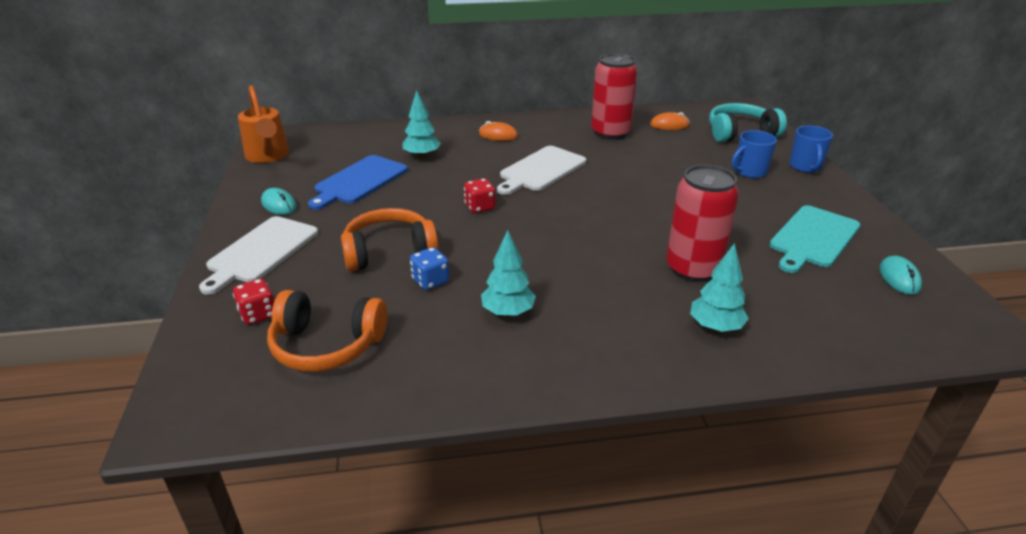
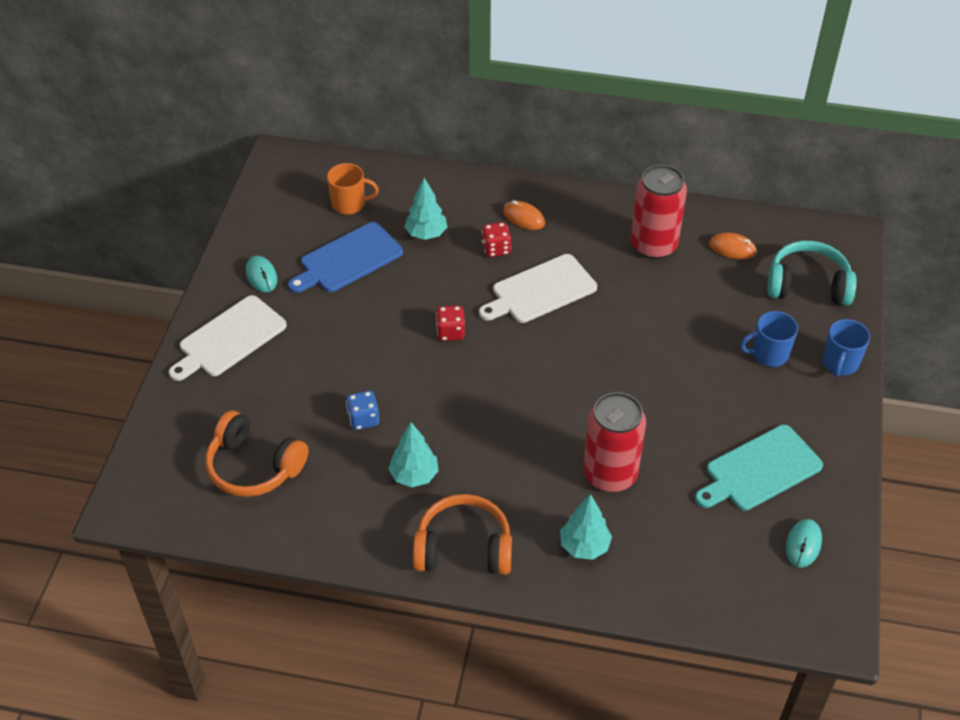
camera: 20 degrees right, 15 degrees up
red dice [233,279,274,325] -> red dice moved to [482,222,511,257]
orange watering can [238,85,289,163] -> none
orange headphones [341,208,439,271] -> orange headphones moved to [413,494,512,575]
none -> orange mug [327,163,379,215]

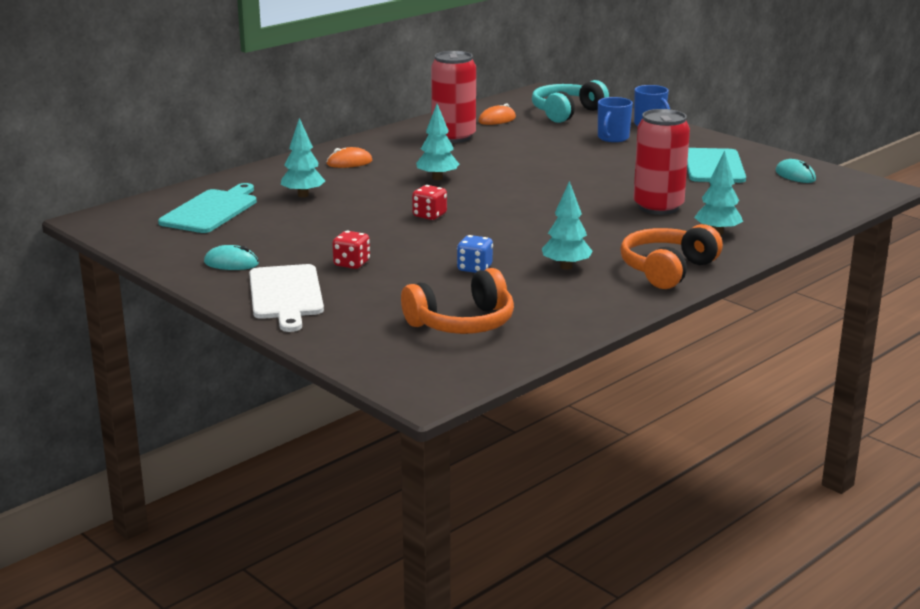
camera: 55 degrees left, 25 degrees down
blue cutting board [288,222,403,293] -> none
orange mug [327,163,379,215] -> turquoise cutting board [158,183,257,233]
white cutting board [479,254,597,323] -> turquoise tree [416,104,459,180]
red dice [482,222,511,257] -> red dice moved to [332,231,370,269]

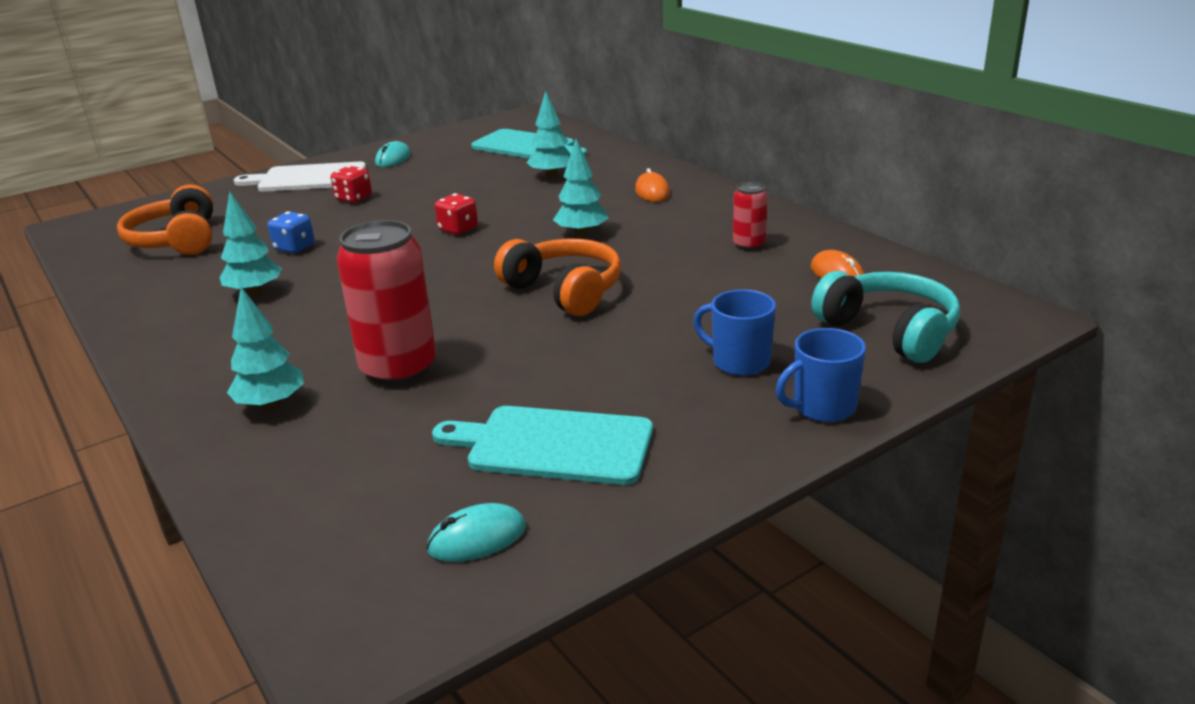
camera: 100 degrees right, 5 degrees up
red can [431,51,476,143] -> red can [733,182,767,250], size x0.51
orange headphones [620,224,723,289] -> orange headphones moved to [494,239,621,316]

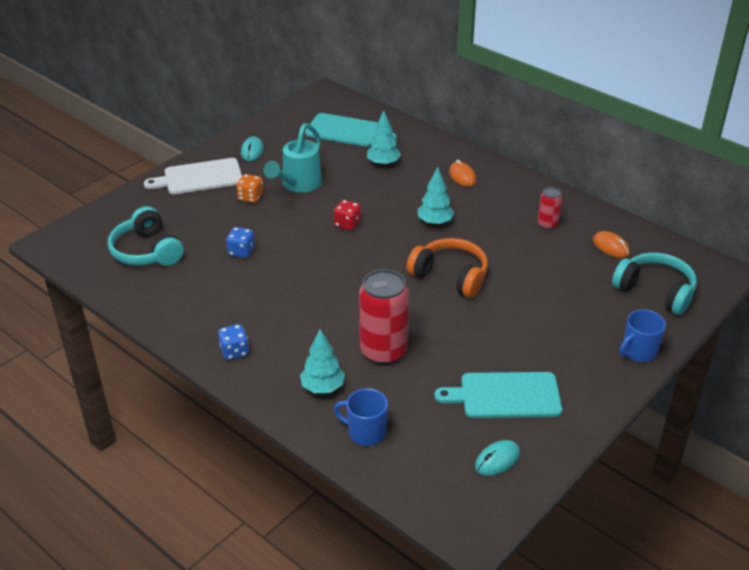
camera: 15 degrees left, 10 degrees up
orange headphones [117,185,213,255] -> turquoise headphones [108,206,184,266]
turquoise tree [220,191,282,296] -> none
red dice [331,166,372,203] -> orange dice [236,174,263,203]
blue mug [693,289,776,376] -> blue mug moved to [333,388,388,446]
none -> blue dice [218,324,249,360]
none -> turquoise watering can [264,123,322,193]

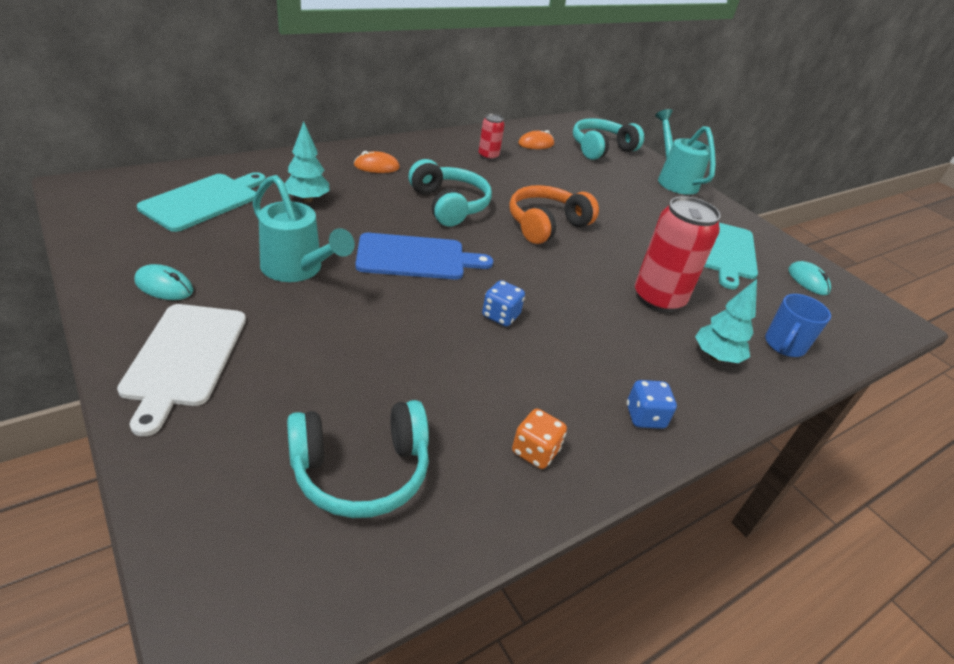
camera: 80 degrees left, 0 degrees up
blue dice [226,227,255,258] -> blue dice moved to [482,280,525,327]
orange dice [236,174,263,203] -> orange dice moved to [512,408,567,469]
red dice [334,200,361,230] -> blue cutting board [356,233,493,280]
turquoise tree [417,167,455,225] -> turquoise headphones [408,159,492,227]
blue mug [620,309,666,362] -> turquoise watering can [655,109,716,195]

